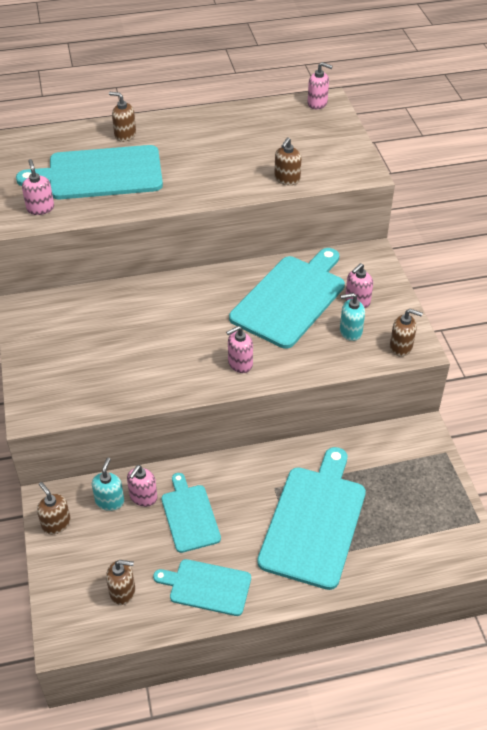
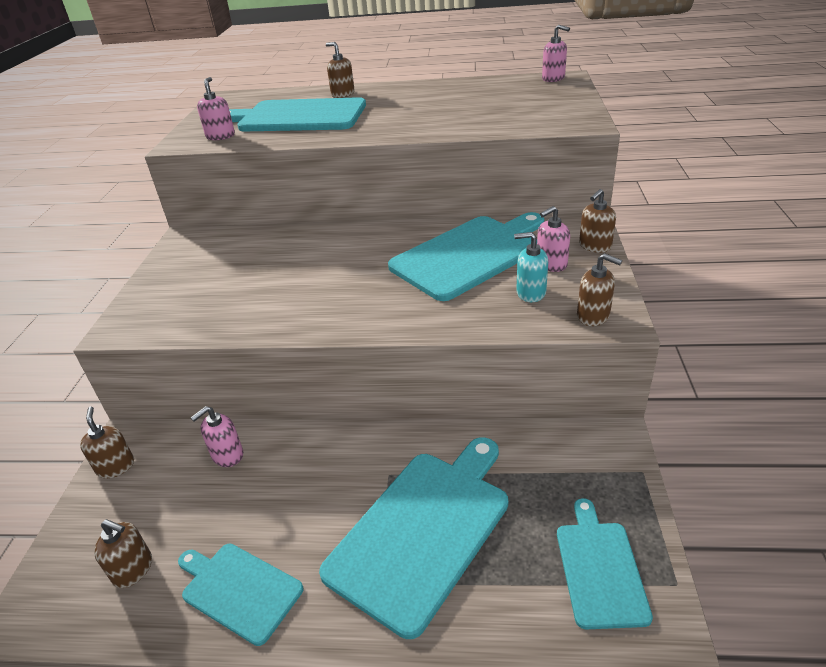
camera: 20 degrees right, 10 degrees down
turquoise soap dispenser [92,457,124,511] -> none
turquoise cutting board [161,473,221,553] -> turquoise cutting board moved to [557,498,653,629]
pink soap dispenser [226,326,253,373] -> none
brown soap dispenser [274,137,302,185] -> brown soap dispenser moved to [579,189,616,253]

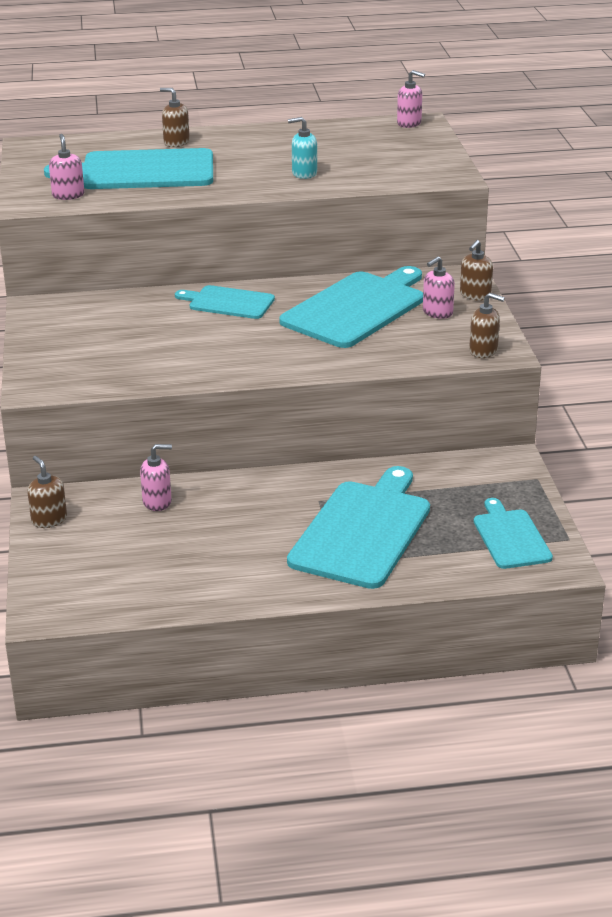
camera: 15 degrees left, 5 degrees down
brown soap dispenser [94,519,152,588] -> none
turquoise cutting board [178,544,304,646] -> turquoise cutting board moved to [175,285,275,319]
pink soap dispenser [191,406,243,467] -> pink soap dispenser turned 135 degrees counterclockwise [140,444,172,511]
turquoise soap dispenser [514,232,548,302] -> turquoise soap dispenser moved to [288,117,317,179]

